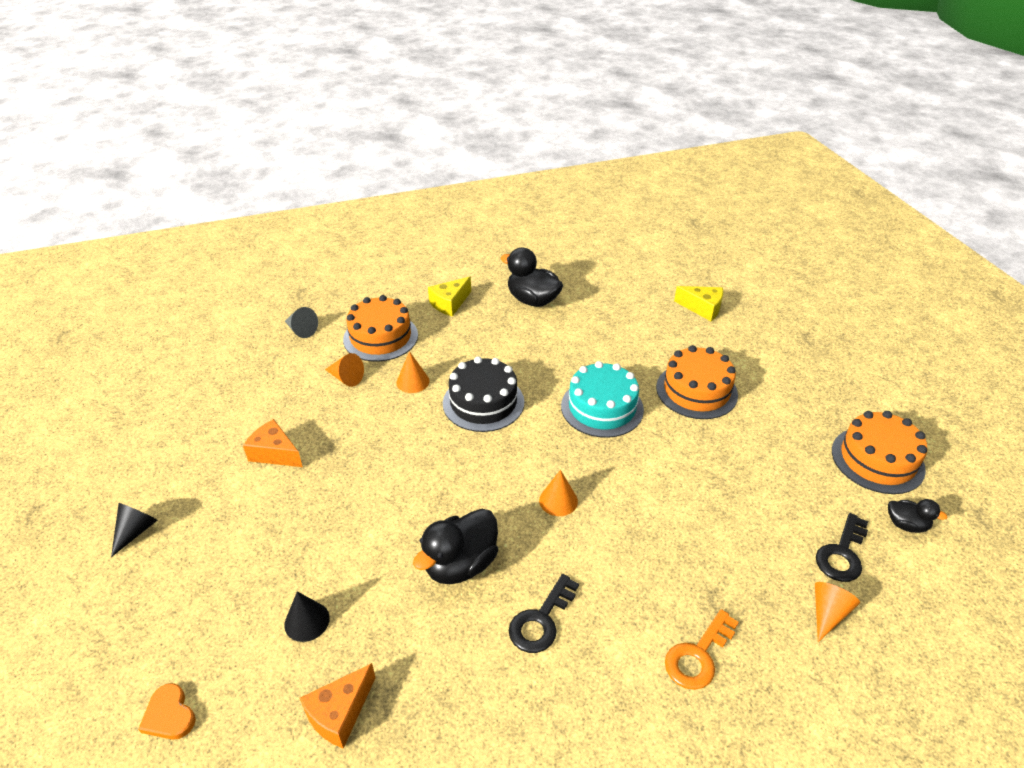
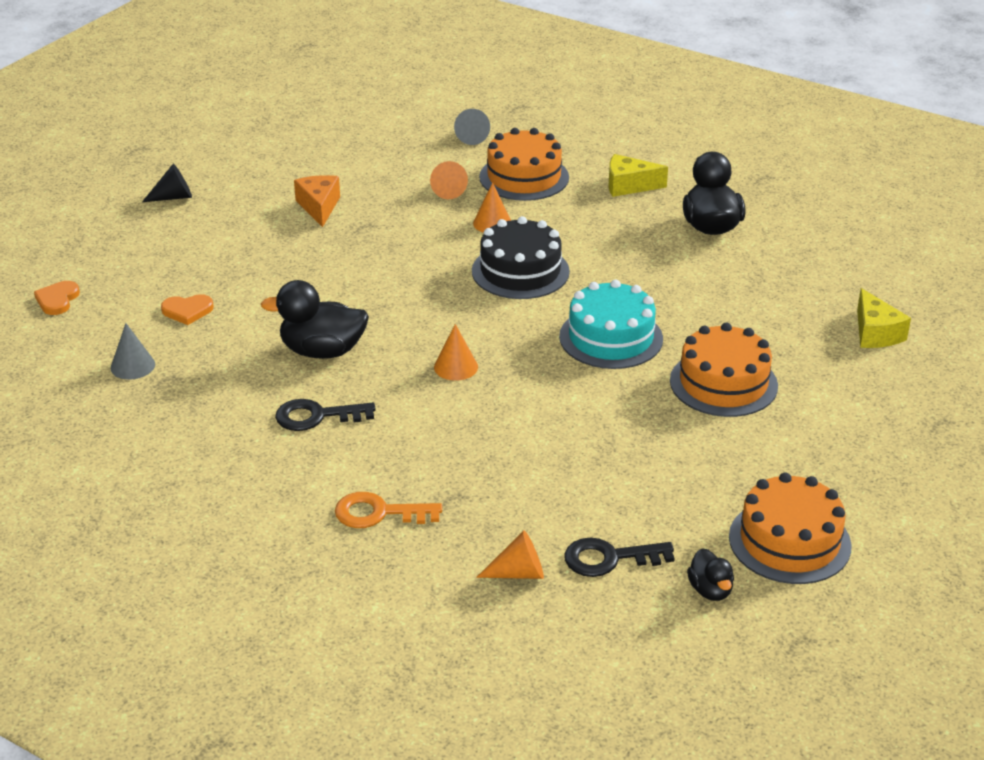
camera: 50 degrees right, 5 degrees down
black cone [284,591,330,642] -> orange heart [161,294,214,325]
orange cheese [300,663,376,749] -> grey cone [111,323,155,380]

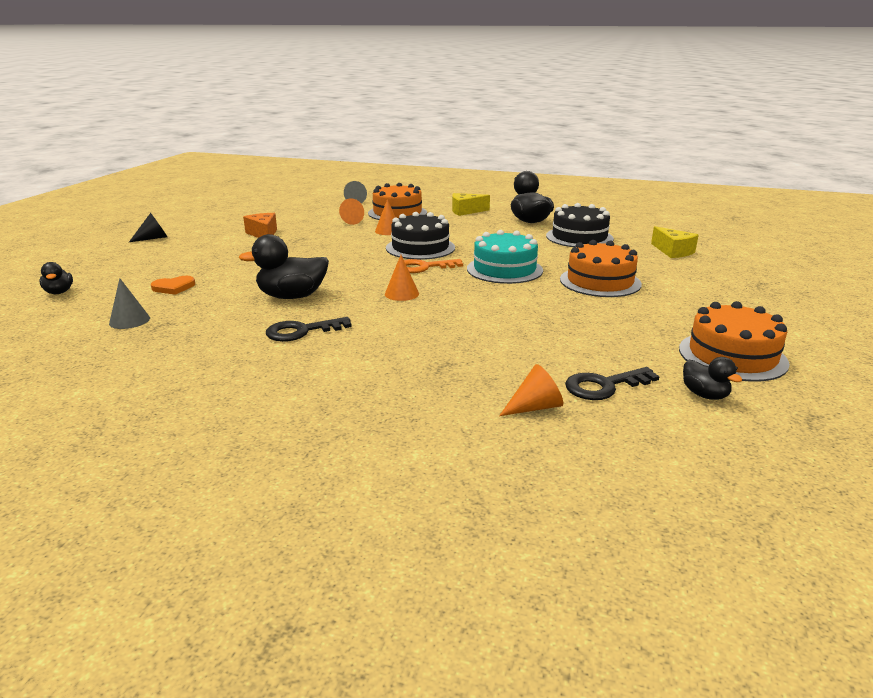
camera: 15 degrees left, 10 degrees down
orange heart [34,281,80,315] -> black duck [39,262,73,294]
orange key [335,492,442,528] -> orange key moved to [396,259,463,273]
none -> black cake [546,203,614,247]

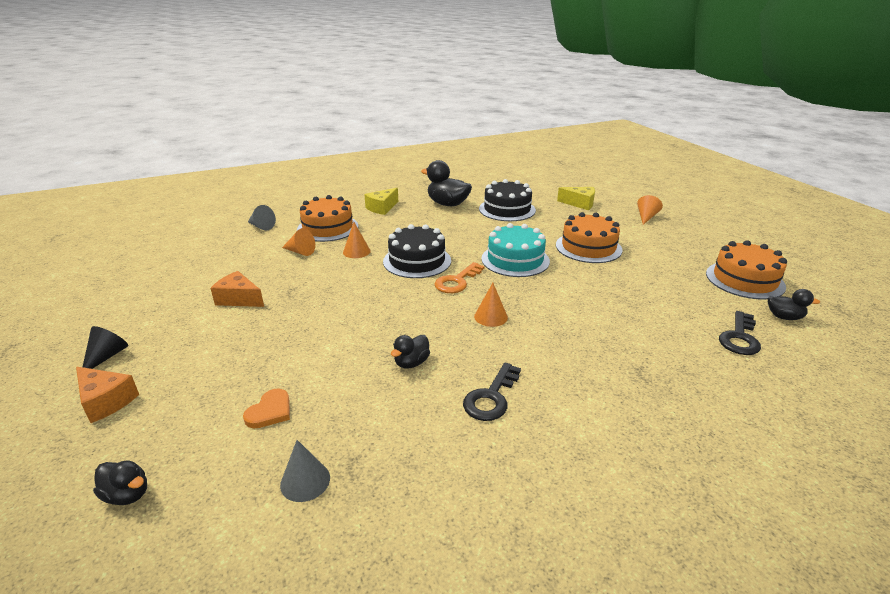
camera: 40 degrees left, 5 degrees up
black duck [239,234,329,299] -> black duck [391,335,430,369], size x0.54
orange cone [499,364,563,416] -> orange cone moved to [637,195,663,225]
none -> orange cheese [76,366,139,423]

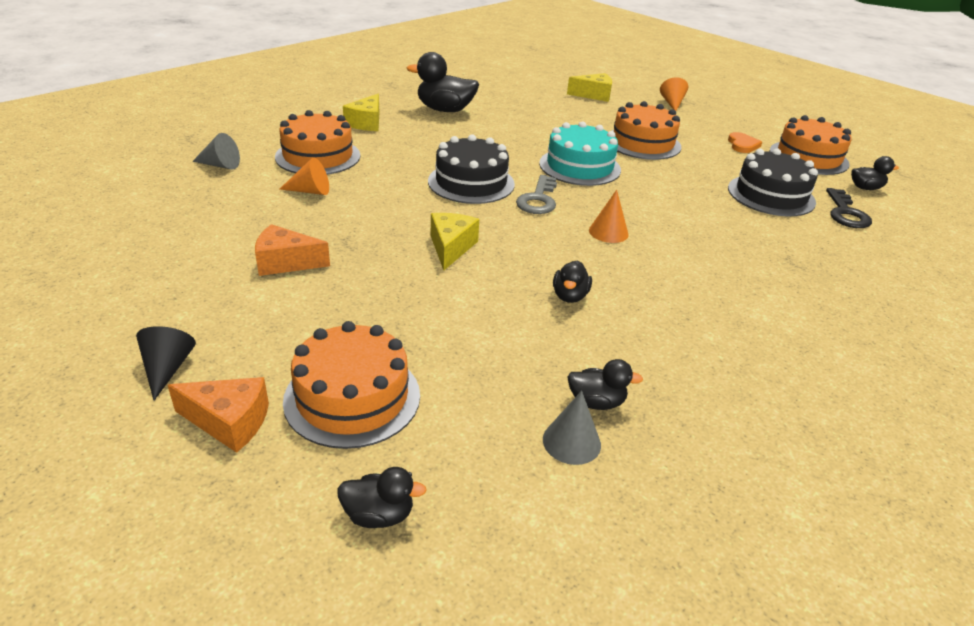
camera: 25 degrees left, 5 degrees up
orange heart [243,389,290,428] -> orange heart moved to [728,132,762,153]
orange cone [343,222,371,258] -> none
orange key [434,262,484,293] -> grey key [516,175,557,214]
black key [463,362,521,421] -> none
black cake [479,179,536,221] -> black cake moved to [728,148,818,216]
none -> orange cake [283,321,420,449]
none -> yellow cheese [431,213,479,270]
none -> black duck [568,359,643,410]

